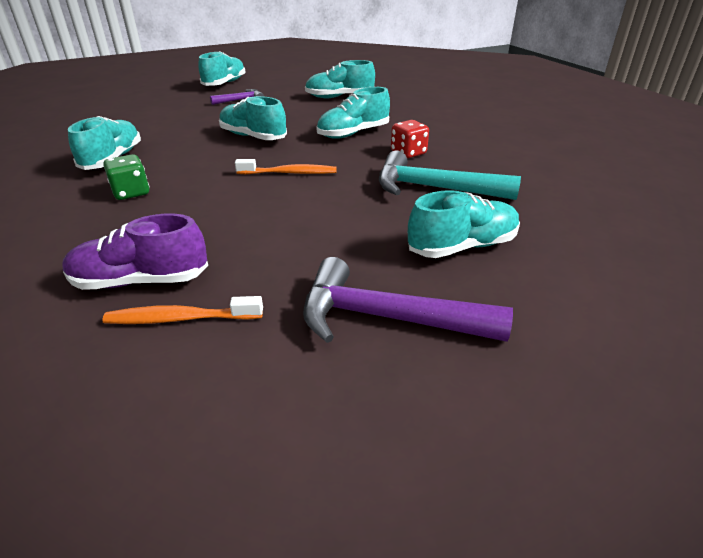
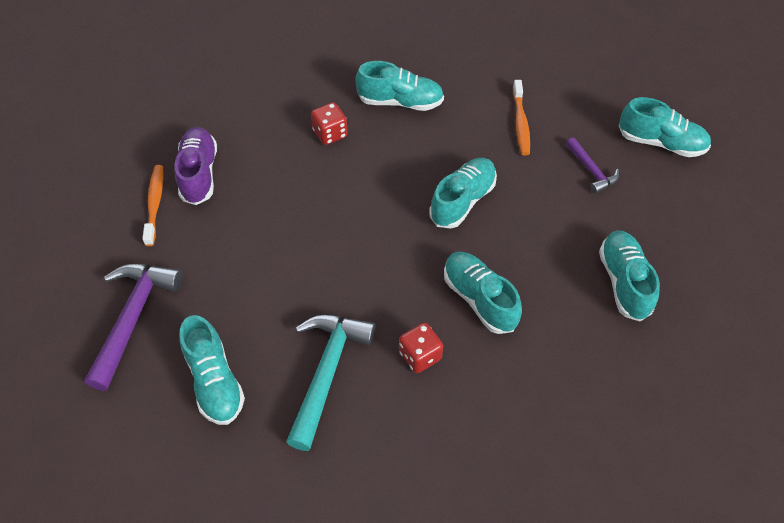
camera: 90 degrees right, 20 degrees up
green dice [103,154,150,200] -> red dice [311,102,348,145]
orange toothbrush [235,159,337,174] -> orange toothbrush moved to [513,80,530,155]

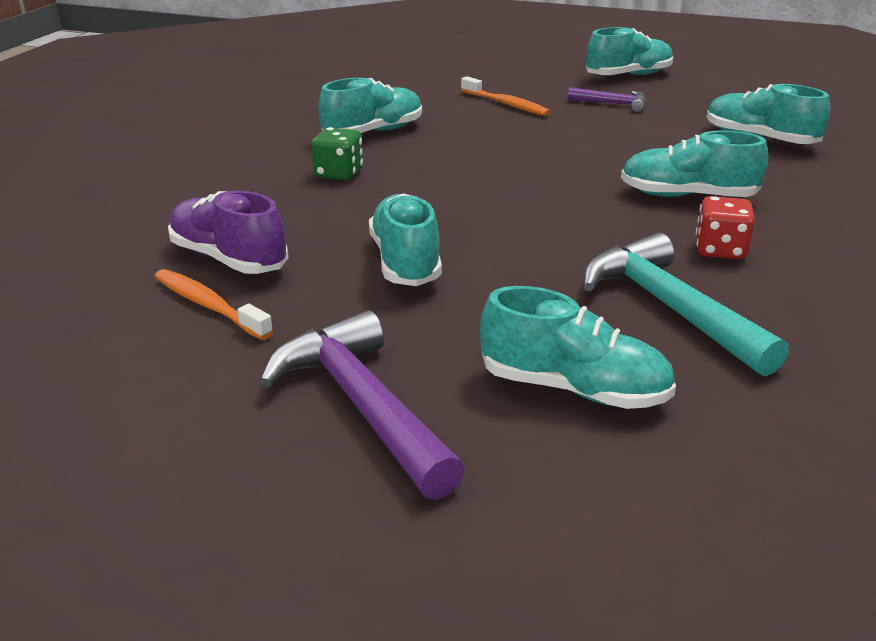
camera: 45 degrees left, 25 degrees down
red dice [311,102,348,145] -> green dice [311,127,363,180]
turquoise shoe [429,158,497,229] -> turquoise shoe moved to [369,193,442,286]

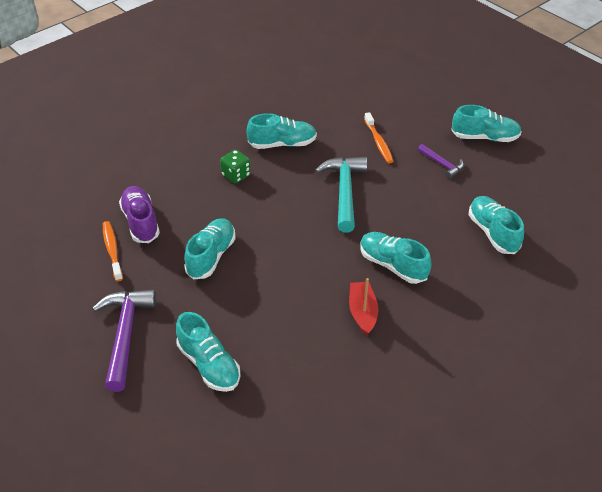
camera: 30 degrees right, 15 degrees up
turquoise hammer [583,233,789,377] -> turquoise hammer moved to [315,157,367,233]
red dice [696,196,755,260] -> red boat [349,278,378,335]

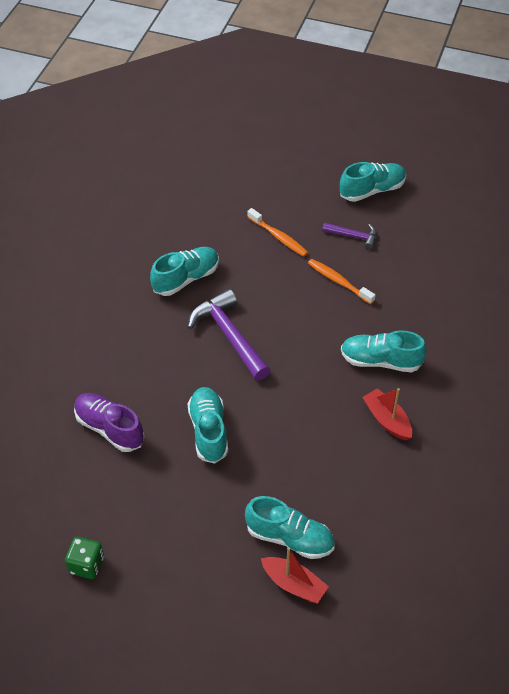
camera: 30 degrees left, 5 degrees up
purple hammer [92,289,157,392] -> purple hammer moved to [188,289,271,380]
orange toothbrush [103,221,123,281] -> orange toothbrush moved to [308,259,375,304]
green dice [220,150,251,184] -> green dice moved to [65,537,104,579]
turquoise hammer [315,157,367,233] -> none
turquoise shoe [469,196,524,254] -> none
none -> red boat [261,547,329,604]

